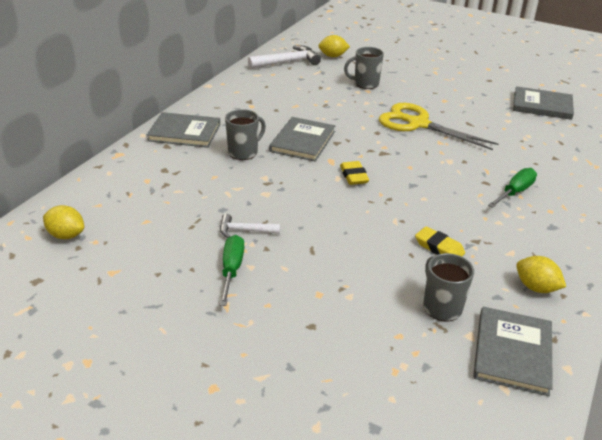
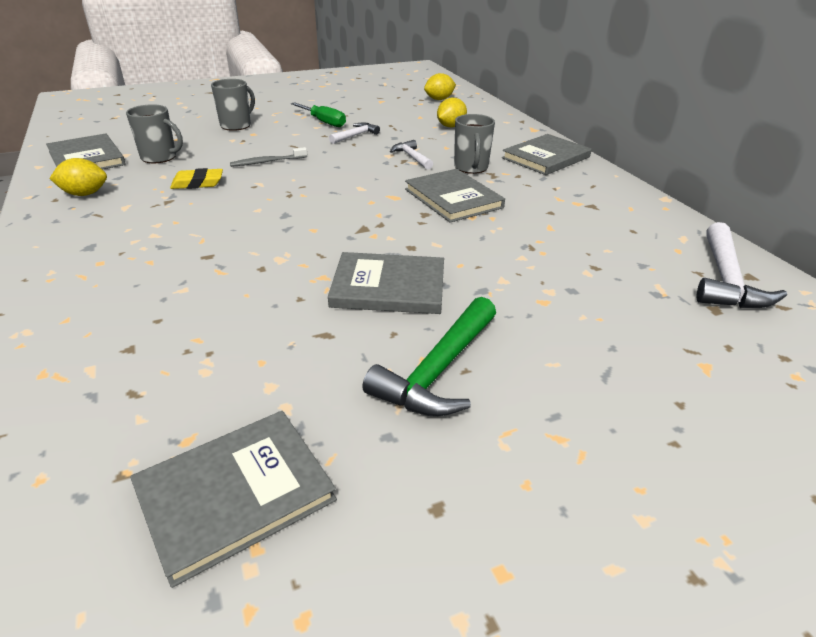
camera: 130 degrees right, 0 degrees up
yellow lemon [318,35,350,57] -> yellow lemon moved to [437,98,467,128]
yellow eraser [340,161,369,185] -> none
grey mug [344,47,384,89] -> grey mug moved to [211,79,255,131]
yellow scissors [379,103,498,150] -> grey book [328,252,444,314]
green screwdriver [488,168,537,208] -> none
none -> grey toothbrush [230,147,307,167]
none -> green hammer [363,297,496,417]
none -> white hammer [390,140,433,170]

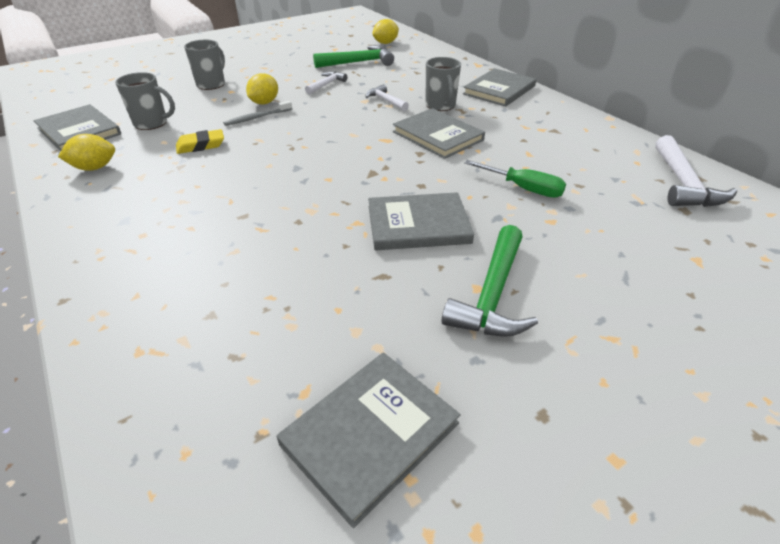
camera: 10 degrees left, 5 degrees up
green screwdriver [291,102,346,127] -> green screwdriver moved to [464,160,566,198]
yellow lemon [437,98,467,128] -> yellow lemon moved to [246,73,278,104]
none -> green hammer [313,45,394,68]

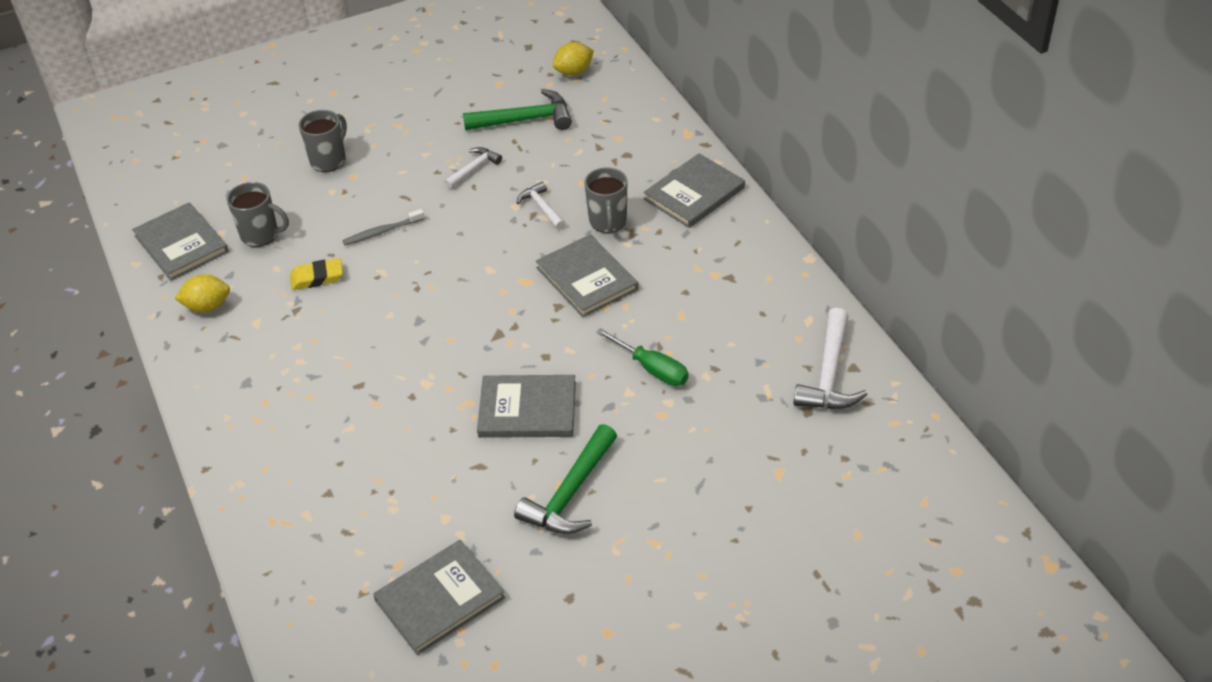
camera: 10 degrees right, 5 degrees up
yellow lemon [246,73,278,104] -> none

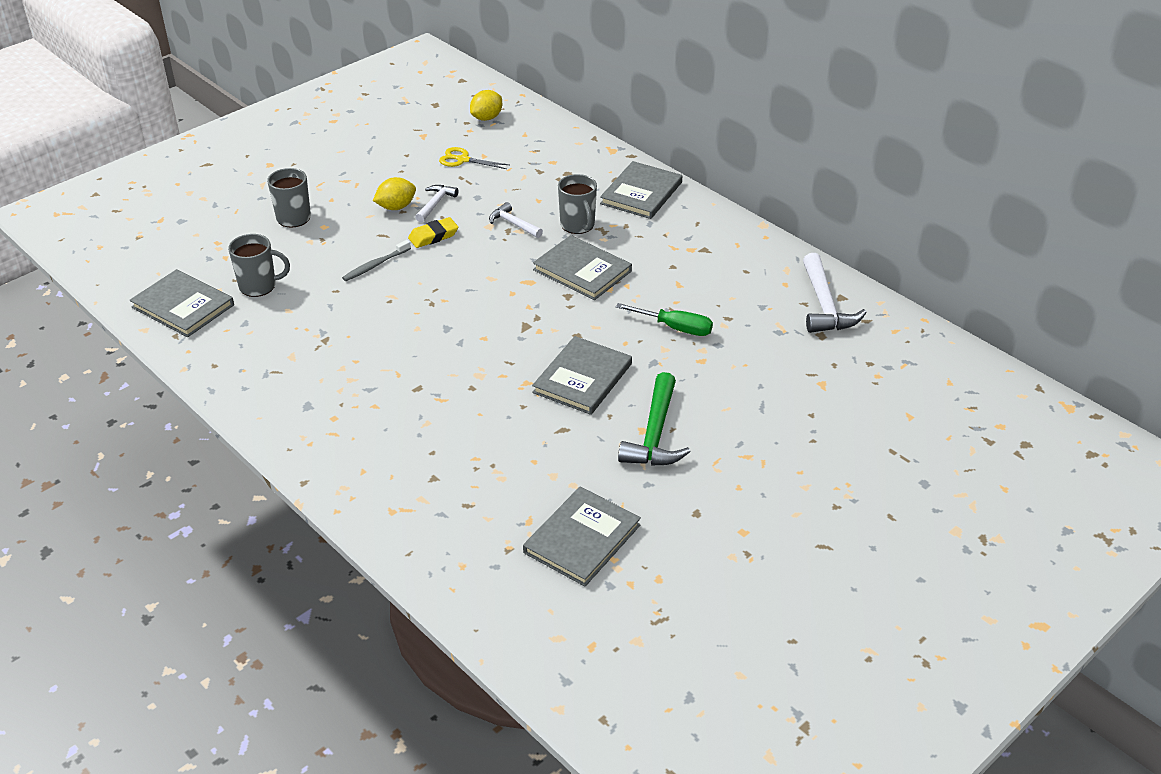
camera: 20 degrees left, 5 degrees down
yellow lemon [175,274,230,312] -> yellow lemon moved to [373,177,416,210]
yellow eraser [290,258,343,290] -> yellow eraser moved to [408,217,458,248]
green hammer [463,89,572,130] -> yellow scissors [439,147,509,169]
grey book [477,375,576,438] -> grey book turned 45 degrees counterclockwise [532,336,632,415]

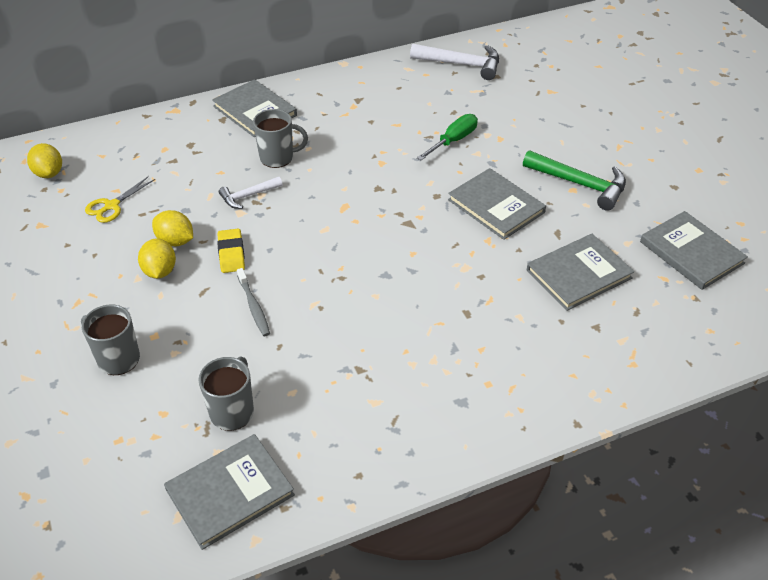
camera: 70 degrees left, 5 degrees up
white hammer [415,185,459,223] -> yellow lemon [152,210,193,246]
grey book [533,235,632,300] -> grey book moved to [527,234,634,311]

